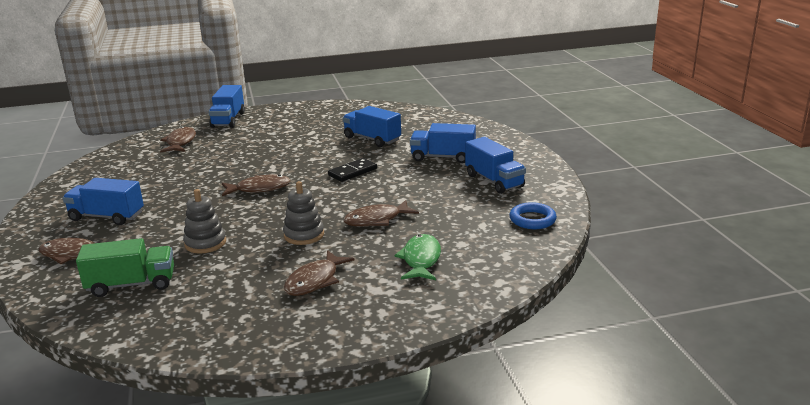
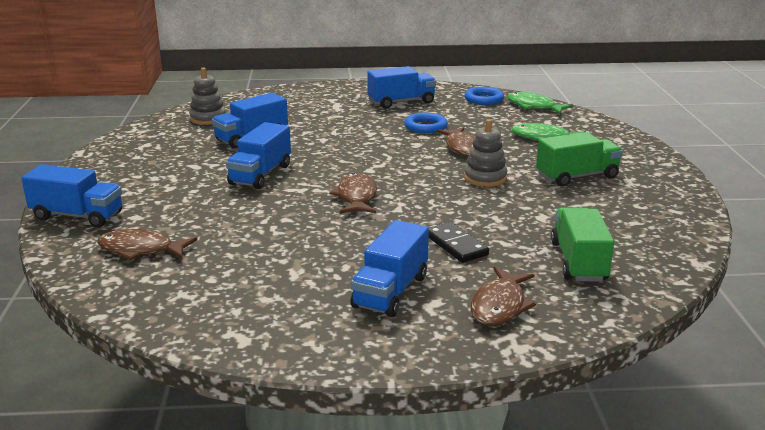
camera: 80 degrees left, 0 degrees up
grey stacking toy [183,189,226,253] -> grey stacking toy moved to [189,67,226,125]
brown fish [284,250,354,296] -> green truck [536,132,623,187]
black domino [328,158,377,182] -> black domino moved to [429,222,489,263]
blue truck [410,123,476,163] -> blue truck moved to [226,122,291,189]
none -> blue ring [405,112,448,133]
none -> green fish [507,92,573,114]

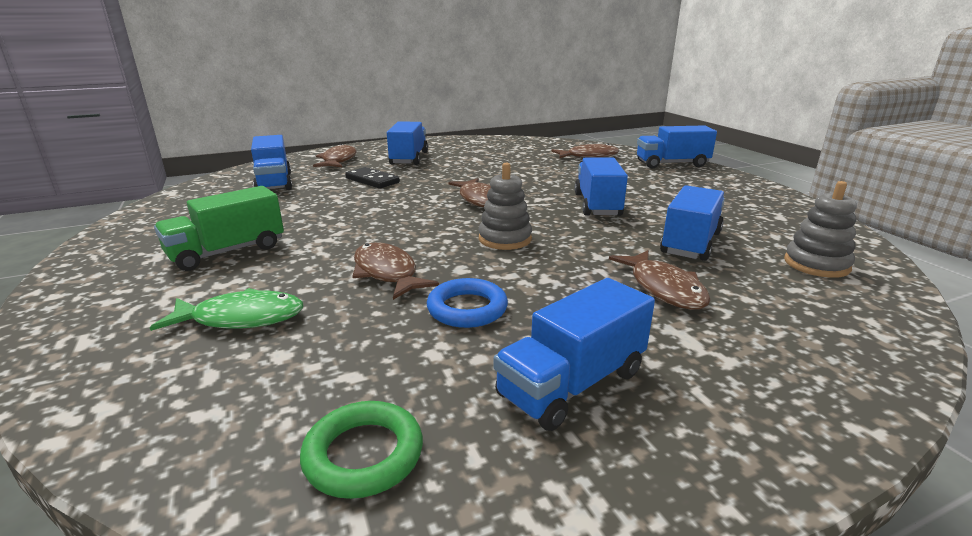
camera: 160 degrees right, 0 degrees up
grey stacking toy [464,119,507,187] -> grey stacking toy moved to [479,163,532,250]
blue ring [465,87,504,105] -> green ring [300,401,423,499]
green fish [507,92,573,114] -> none
green truck [551,208,614,282] -> blue truck [251,135,292,190]
none -> brown fish [609,250,711,310]

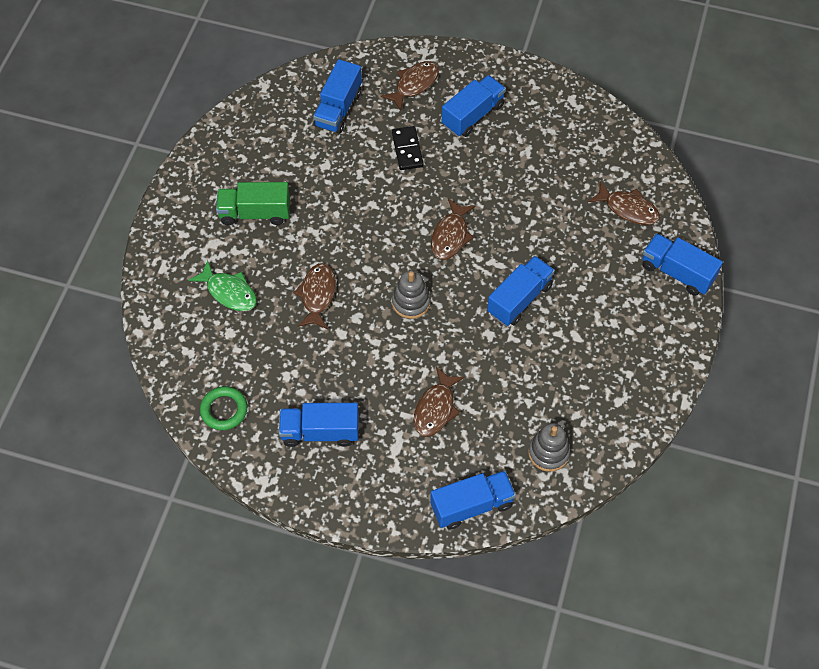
camera: 40 degrees right, 35 degrees up
blue ring [427,278,508,328] -> none
blue truck [660,185,725,261] -> blue truck moved to [430,471,516,530]

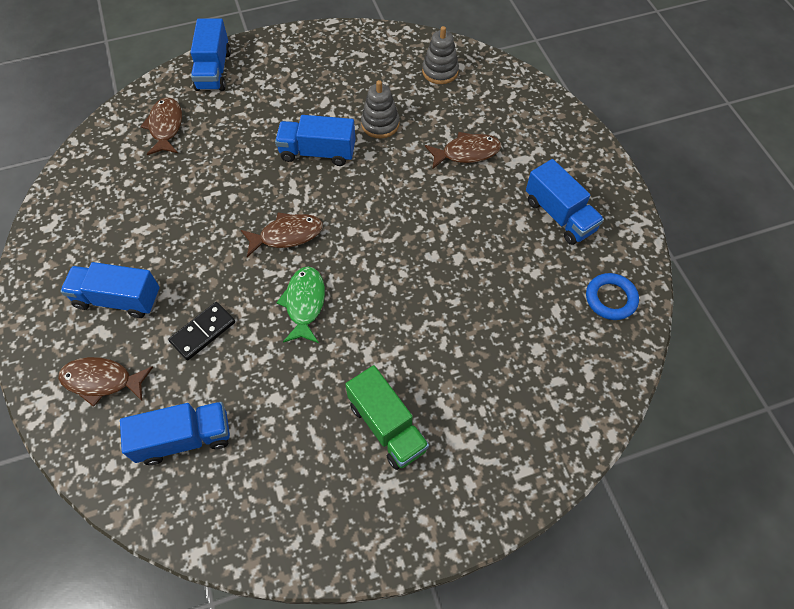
camera: 125 degrees left, 0 degrees up
green fish [188,260,257,311] -> green fish moved to [276,266,325,343]
green ring [200,386,247,430] -> blue ring [586,273,639,320]
brown fish [294,263,336,329] -> none
grey stacking toy [392,270,431,319] -> grey stacking toy moved to [361,80,399,138]
blue truck [430,471,516,530] -> none

